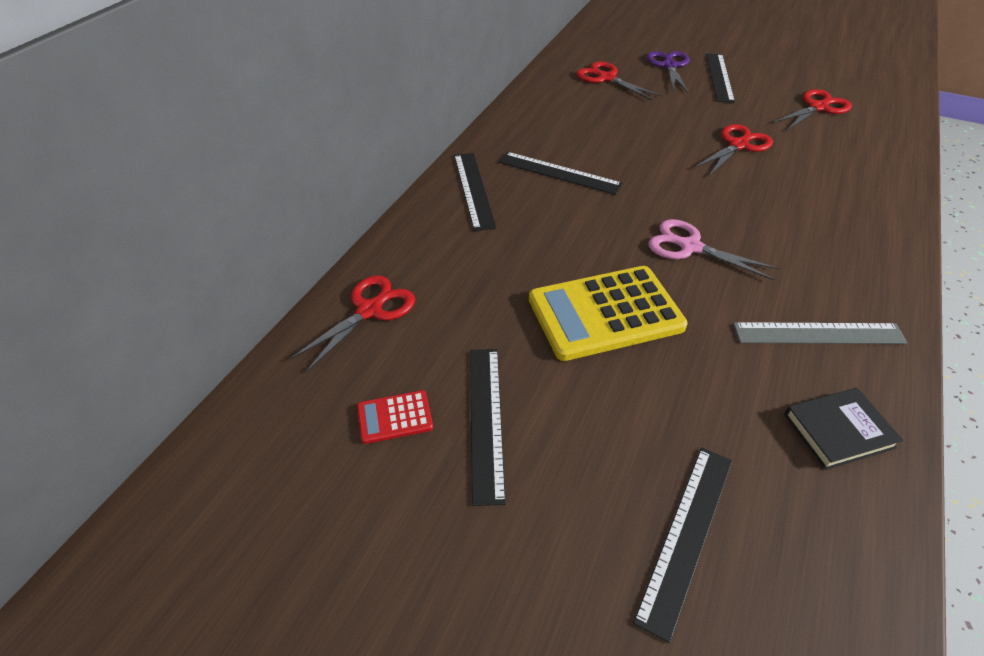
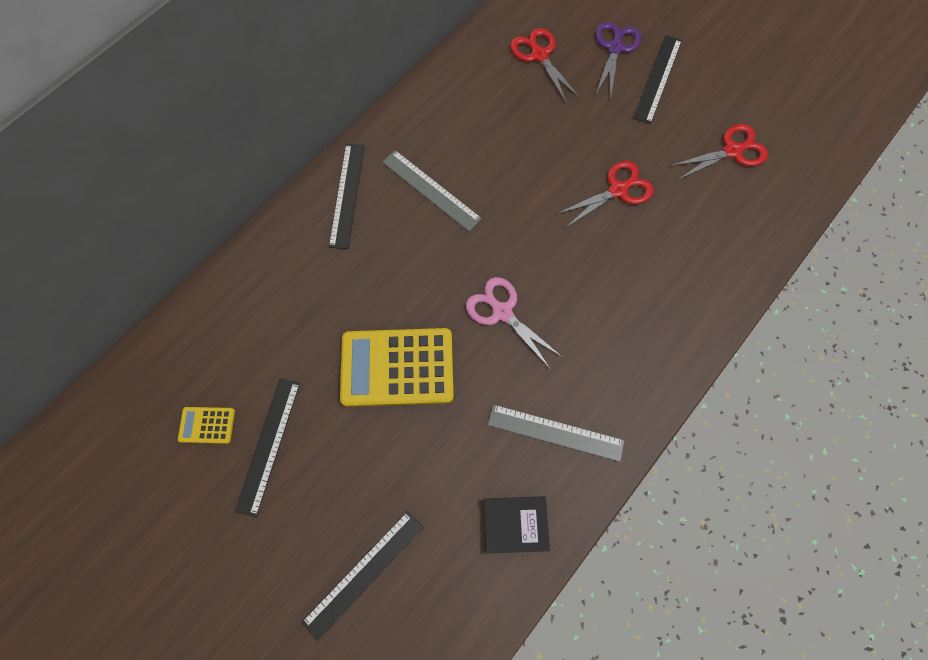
camera: 15 degrees right, 25 degrees up
red scissors [289,275,415,373] -> none
red calculator [357,390,433,444] -> yellow calculator [178,407,235,444]
black ruler [498,152,623,195] -> grey ruler [382,150,482,231]

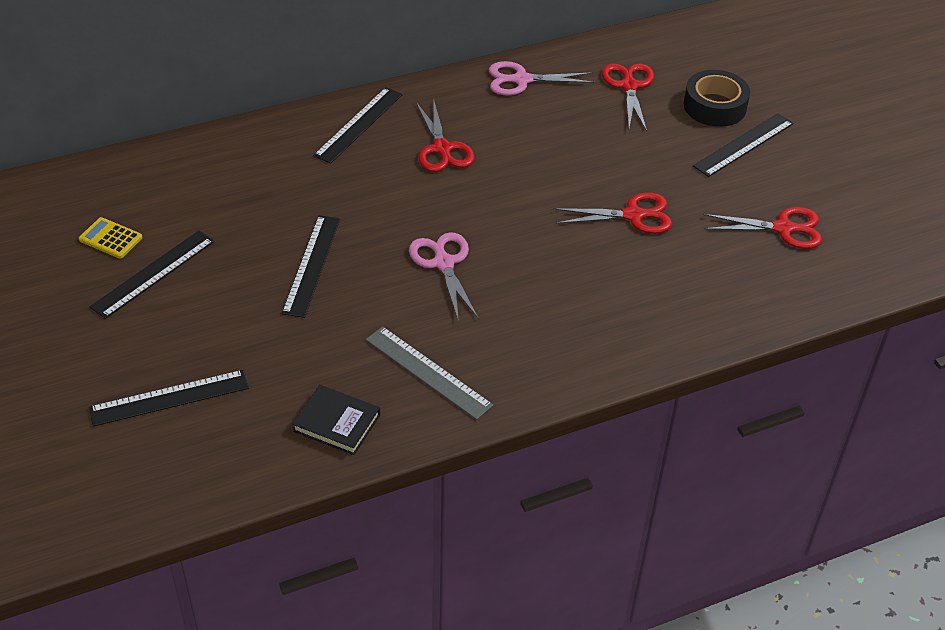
camera: 25 degrees right, 25 degrees down
yellow calculator [340,328,454,407] -> black ruler [282,215,340,318]
grey ruler [382,150,482,231] -> red scissors [416,98,475,172]
purple scissors [595,22,642,100] -> black tape [684,70,750,127]
none -> pink scissors [489,61,595,95]

